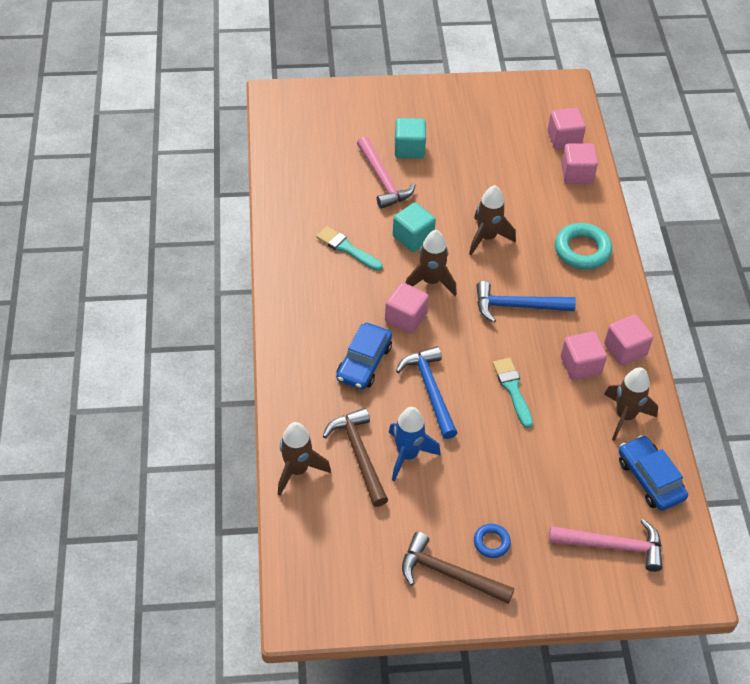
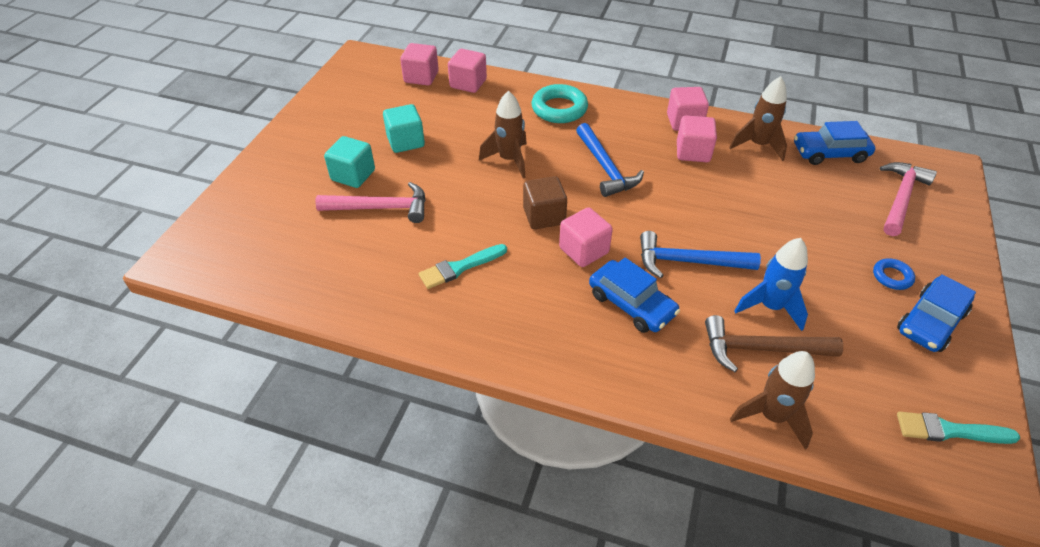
camera: 65 degrees left, 5 degrees down
turquoise cube [393,203,436,252] -> turquoise cube moved to [383,104,425,153]
brown hammer [402,532,515,604] -> blue car [897,274,976,352]
brown rocket [406,230,457,296] -> brown cube [523,176,567,229]
blue hammer [476,281,576,323] -> blue hammer turned 45 degrees counterclockwise [576,123,644,197]
turquoise brush [493,358,533,428] -> turquoise brush moved to [897,412,1020,444]

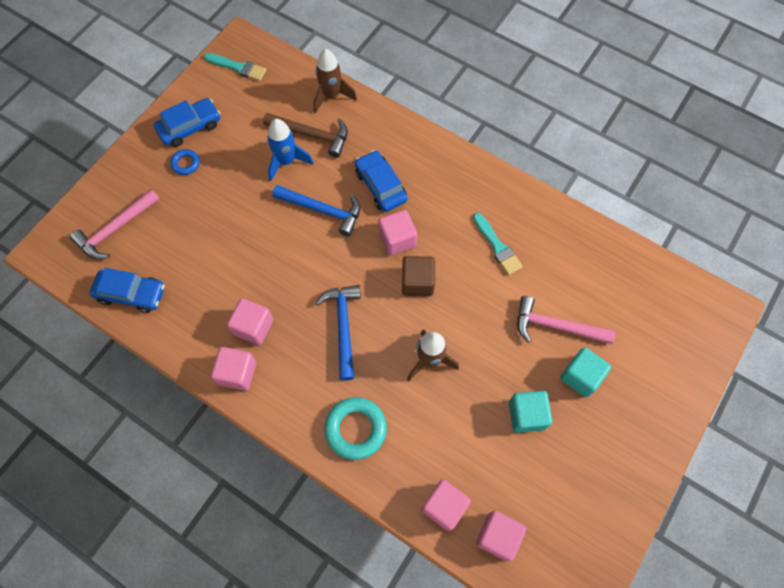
camera: 165 degrees left, 20 degrees up
turquoise brush [418,244,507,289] -> turquoise brush turned 75 degrees clockwise [473,213,523,275]
brown rocket [729,76,787,161] -> none

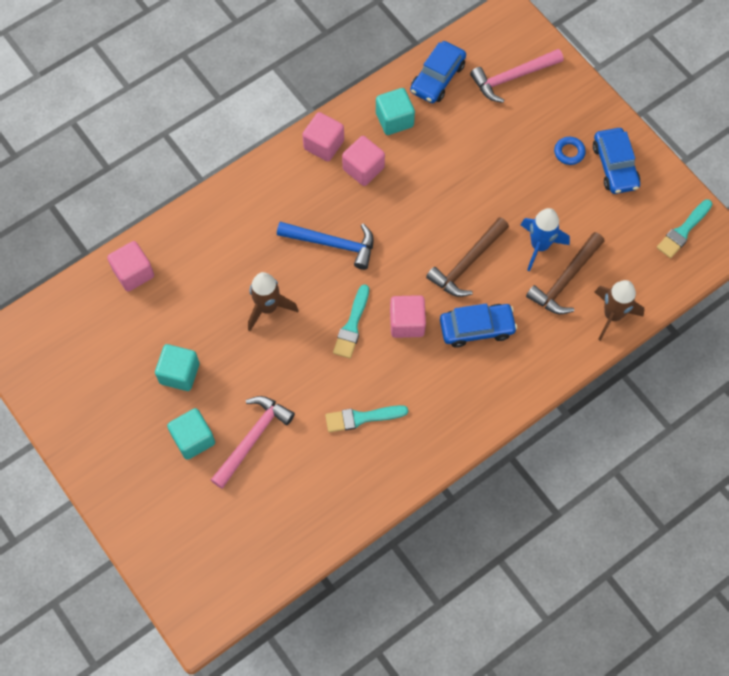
camera: 110 degrees right, 0 degrees up
pink hammer [70,189,160,259] -> pink hammer turned 90 degrees counterclockwise [470,49,563,103]
blue hammer [272,185,360,237] -> brown hammer [426,217,509,297]
turquoise ring [324,397,387,460] -> none
brown cube [402,256,435,296] -> turquoise brush [333,284,369,359]
pink cube [476,511,526,561] -> none
none -> turquoise cube [376,88,415,135]

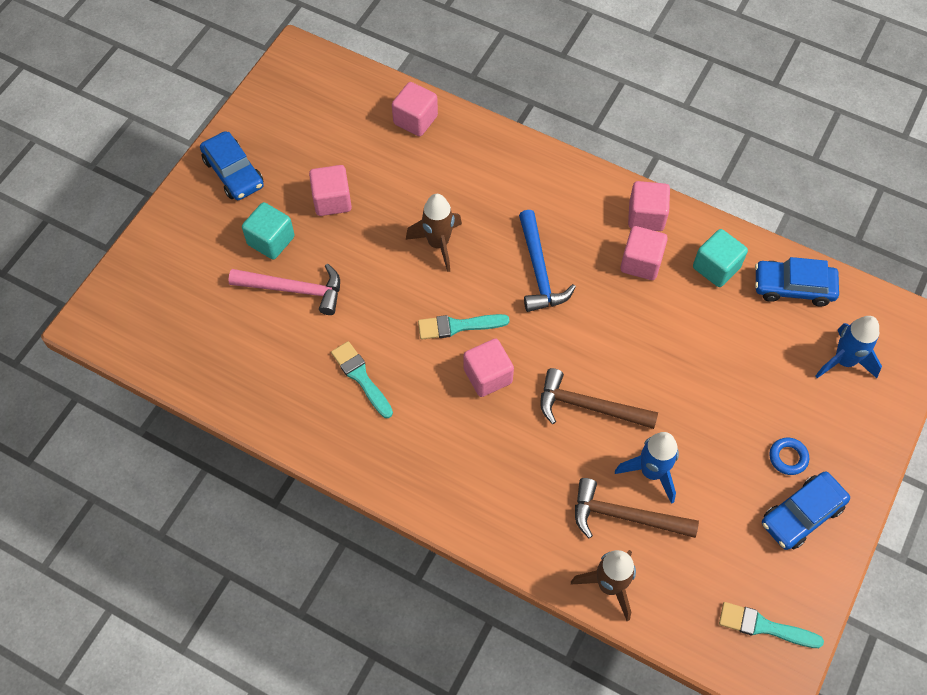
camera: 65 degrees right, 5 degrees down
turquoise cube [155,344,199,391] -> pink cube [309,165,352,216]
blue car [440,303,517,348] -> blue car moved to [200,131,264,200]
pink hammer [470,49,563,103] -> blue rocket [815,316,882,378]

